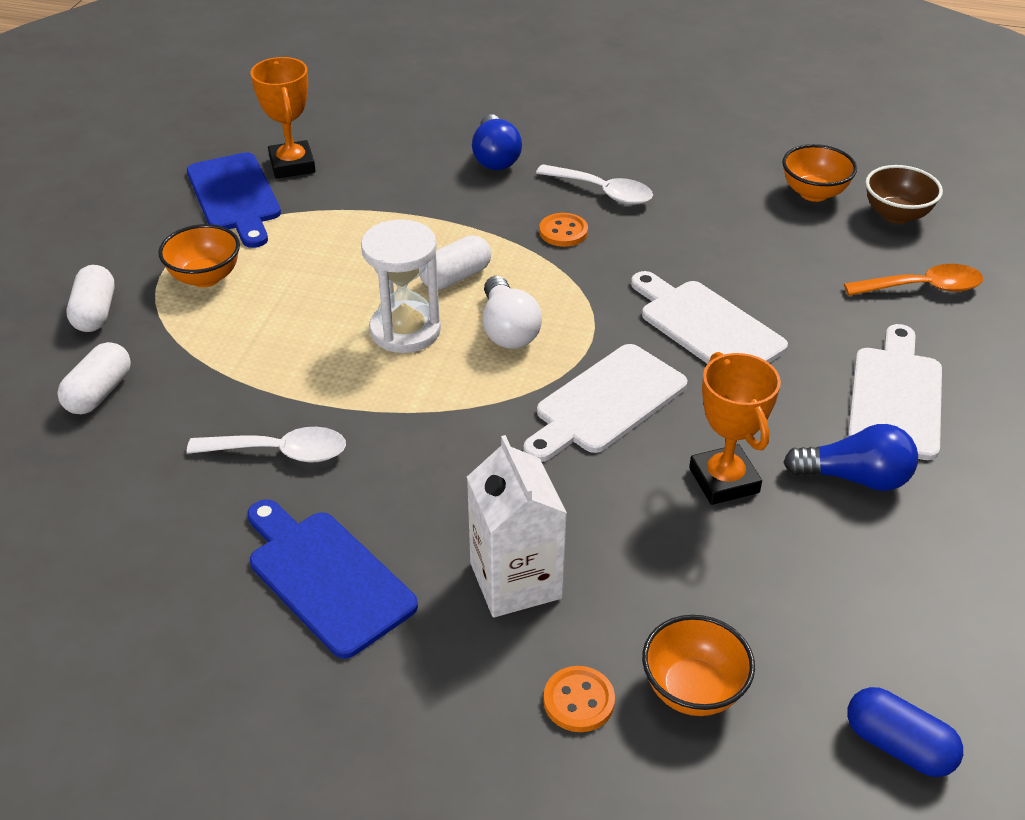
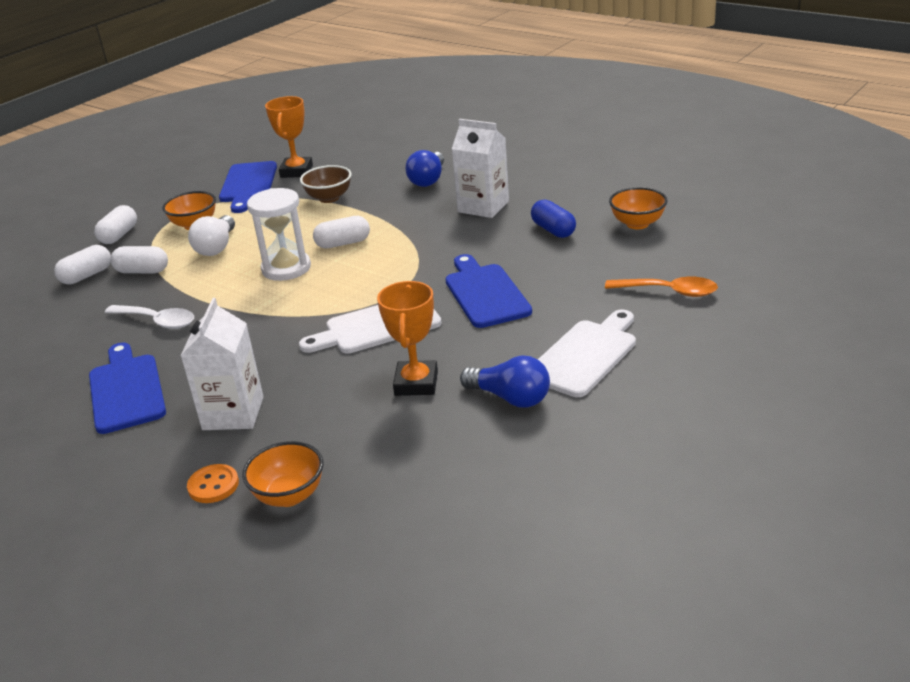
camera: 25 degrees right, 10 degrees down
white light bulb [482,276,542,349] -> white light bulb moved to [188,215,235,256]
white spoon [536,164,653,205] -> white carton [452,119,509,218]
orange button [539,213,588,247] -> none
white cutting board [631,271,788,364] -> blue cutting board [445,254,532,328]
blue capsule [847,687,963,777] -> blue capsule moved to [531,199,576,238]
brown bowl [865,165,943,224] -> brown bowl moved to [300,165,352,203]
none -> white capsule [111,246,168,273]

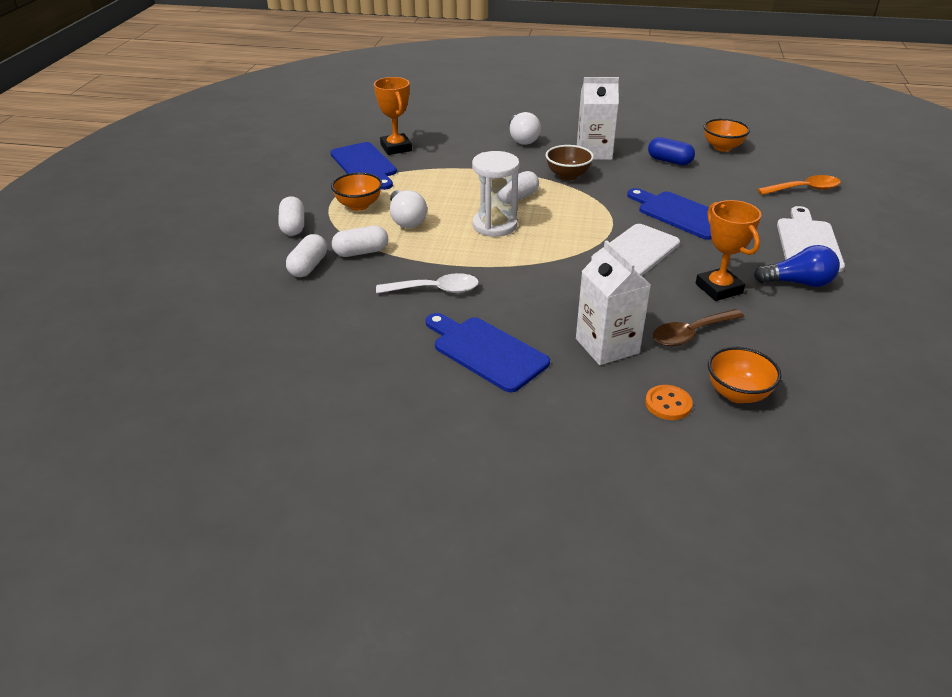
camera: 30 degrees left, 5 degrees up
brown bowl [300,165,352,203] -> brown bowl moved to [546,145,594,180]
blue light bulb [405,150,444,187] -> white light bulb [509,112,541,145]
none -> brown spoon [653,309,745,346]

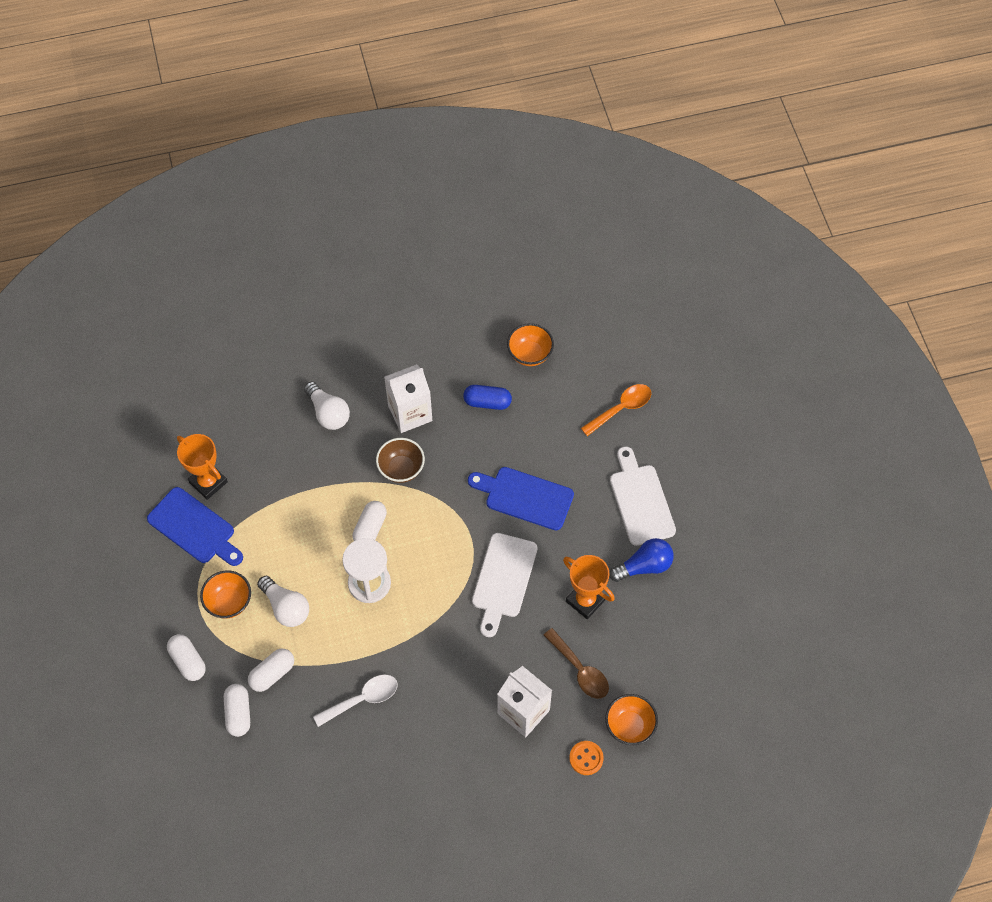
camera: 25 degrees left, 25 degrees up
blue cutting board [426,313,550,392] -> none
brown spoon [653,309,745,346] -> brown spoon turned 75 degrees counterclockwise [544,628,609,699]

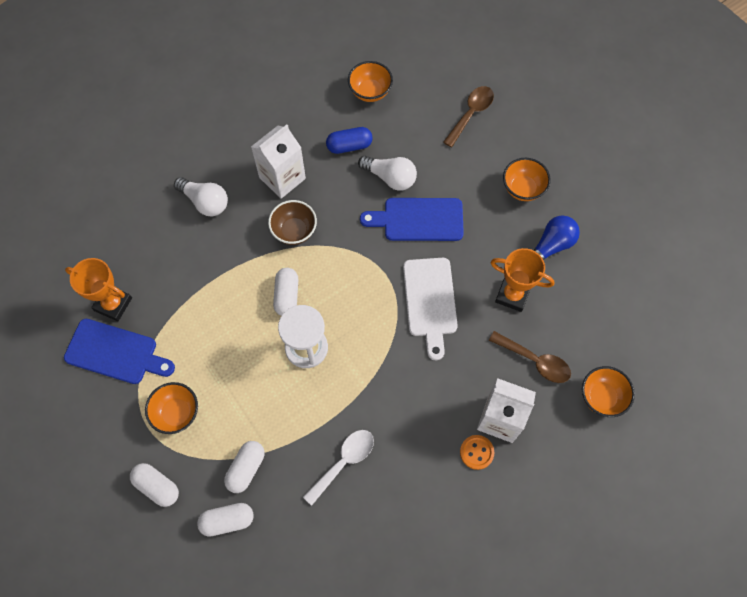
camera: 20 degrees left, 5 degrees up
white capsule [224,684,250,737] -> white capsule turned 75 degrees counterclockwise [197,503,254,537]
white light bulb [257,576,309,627] -> white light bulb moved to [358,156,417,191]
orange button [569,741,604,775] -> orange button moved to [460,435,494,470]
orange spoon [581,384,651,436] -> brown spoon [443,86,494,147]
white cutting board [610,446,676,546] -> orange bowl [503,158,551,201]

